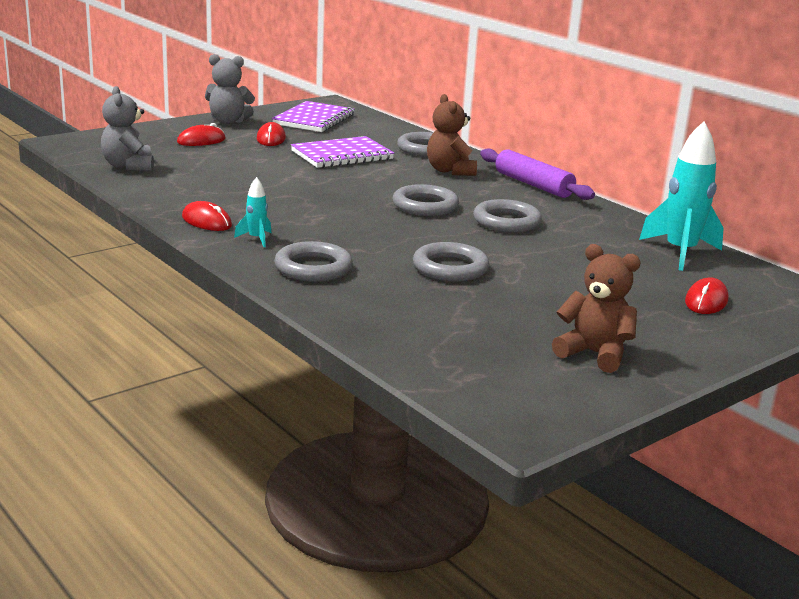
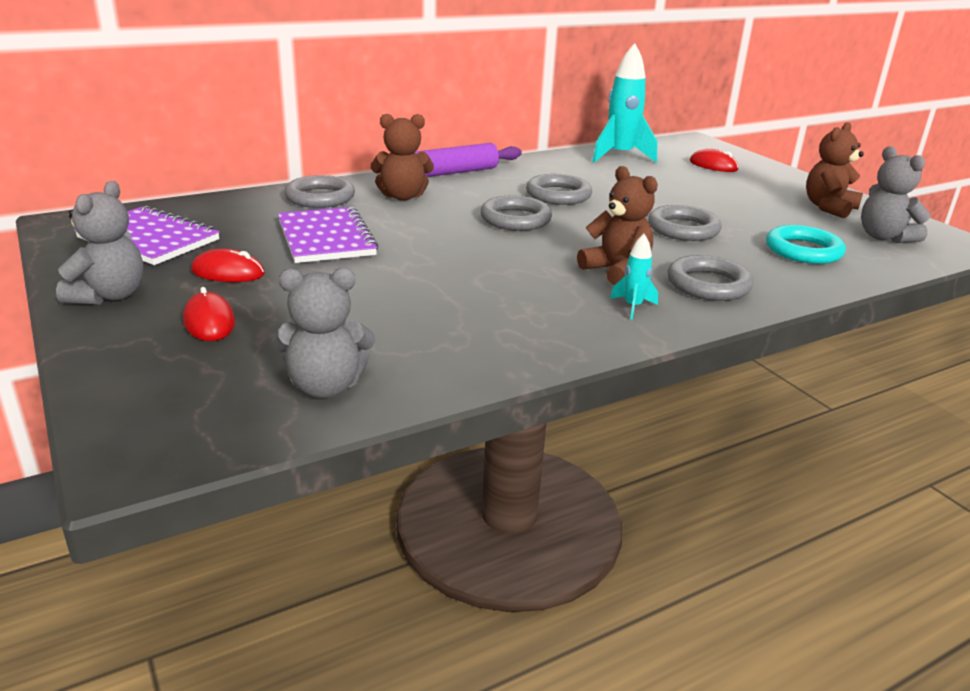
camera: 80 degrees left, 5 degrees up
red mouse [182,201,232,231] -> none
none -> brown teddy bear [577,166,658,285]
none -> turquoise ring [766,225,846,264]
none -> grey teddy bear [861,146,931,243]

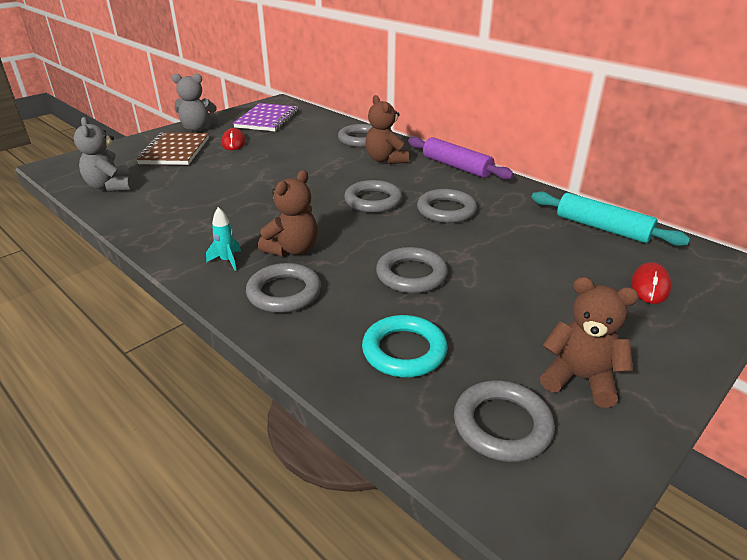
camera: 75 degrees right, 5 degrees up
red mouse [183,287,235,341] -> brown notebook [137,132,209,165]
purple notebook [278,207,378,263] -> none
turquoise rocket [592,43,657,163] -> turquoise rolling pin [531,191,690,246]
grey teddy bear [861,146,931,243] -> grey ring [454,380,555,462]

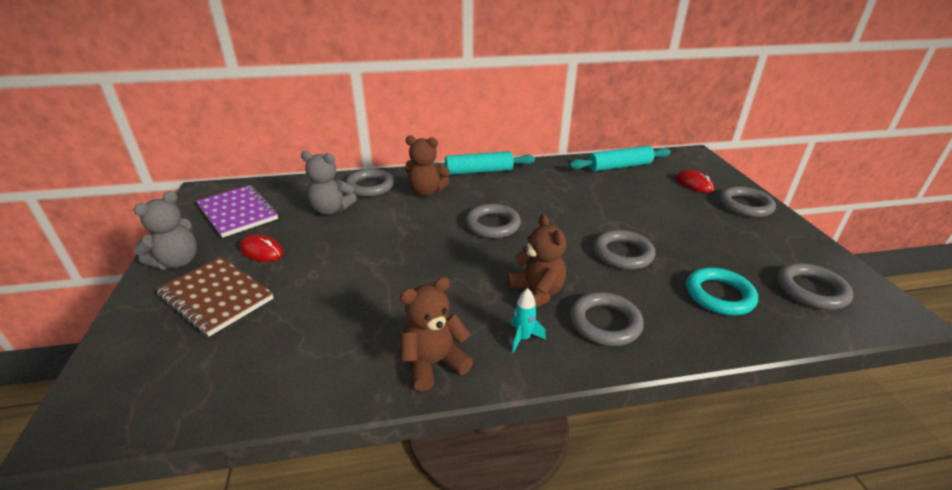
camera: 55 degrees left, 0 degrees up
grey teddy bear [74,117,132,192] -> grey teddy bear moved to [301,151,357,215]
purple rolling pin [408,137,514,180] -> turquoise rolling pin [433,151,535,175]
grey ring [417,189,477,223] -> grey ring moved to [719,186,776,217]
brown teddy bear [540,277,638,408] -> brown teddy bear moved to [400,277,473,392]

